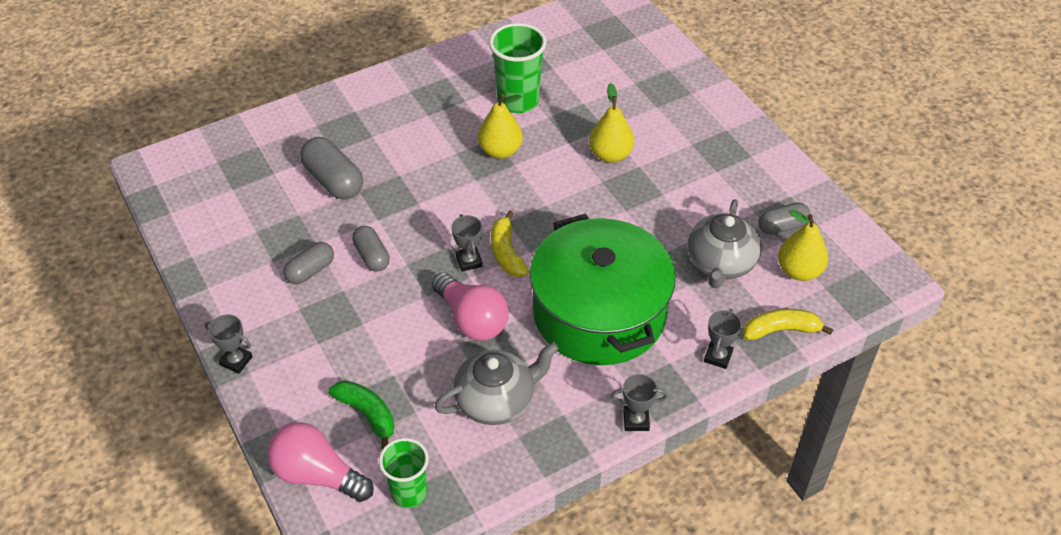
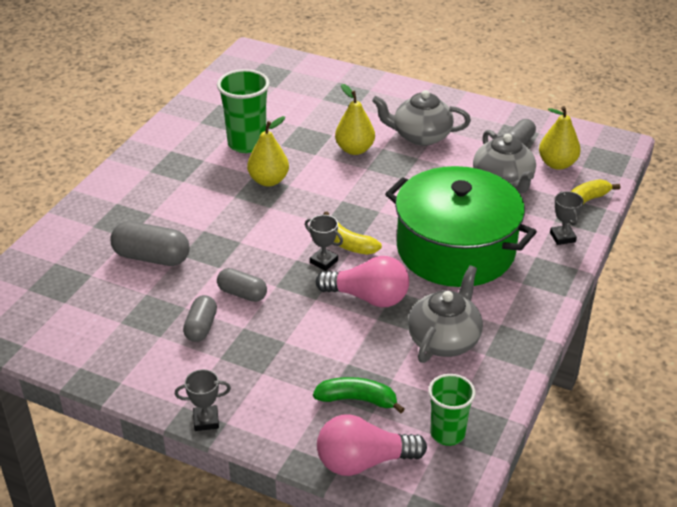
camera: 35 degrees left, 10 degrees down
grey trophy [611,374,668,431] -> none
none -> grey teapot [372,90,471,146]

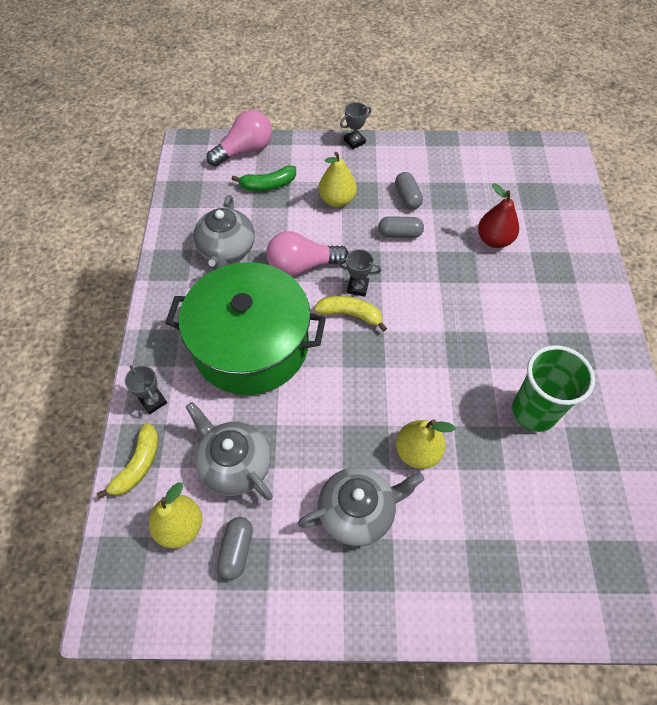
camera: 155 degrees right, 20 degrees up
grey capsule [110,221,190,266] -> red pear [478,183,519,248]
yellow pear [247,116,289,187] -> yellow pear moved to [319,152,357,207]
green cup [428,374,476,446] -> none

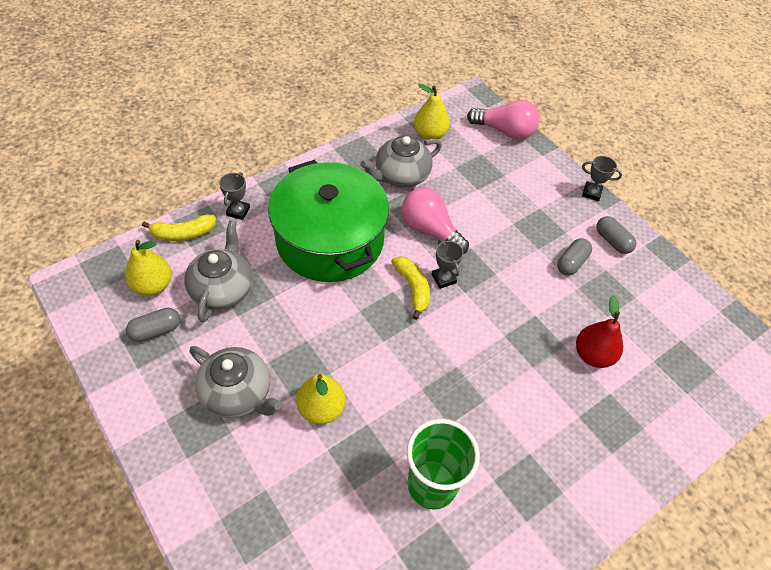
camera: 50 degrees right, 5 degrees down
green banana [232,166,296,191] -> none
yellow pear [319,152,357,207] -> yellow pear moved to [414,84,450,140]
grey capsule [378,216,424,238] -> grey capsule moved to [596,216,636,254]

